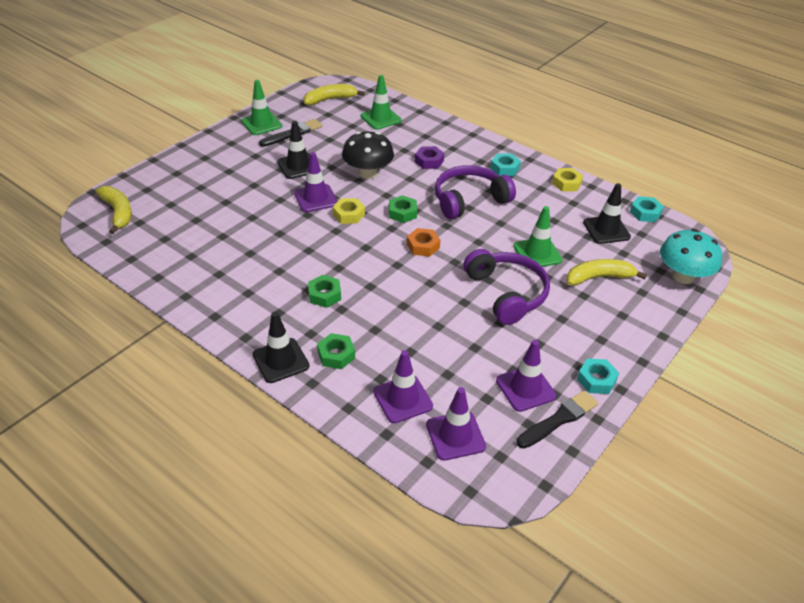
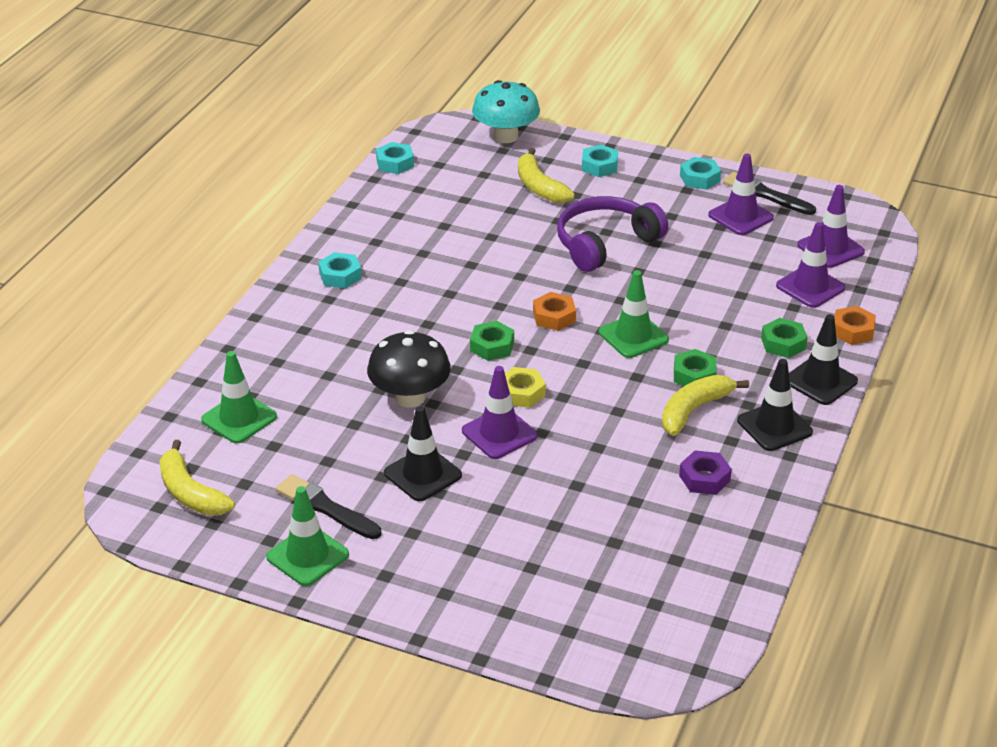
camera: 105 degrees left, 5 degrees down
yellow banana [96,186,132,234] -> yellow banana moved to [662,375,749,436]
purple nut [415,146,444,169] -> purple nut moved to [679,450,732,495]
purple headphones [435,165,516,219] -> none
green traffic cone [513,206,562,268] -> green traffic cone moved to [599,270,669,358]
yellow nut [552,168,584,192] -> none
black traffic cone [583,183,631,244] -> black traffic cone moved to [737,359,813,451]
none -> turquoise nut [582,145,618,177]
none -> orange nut [834,306,876,345]

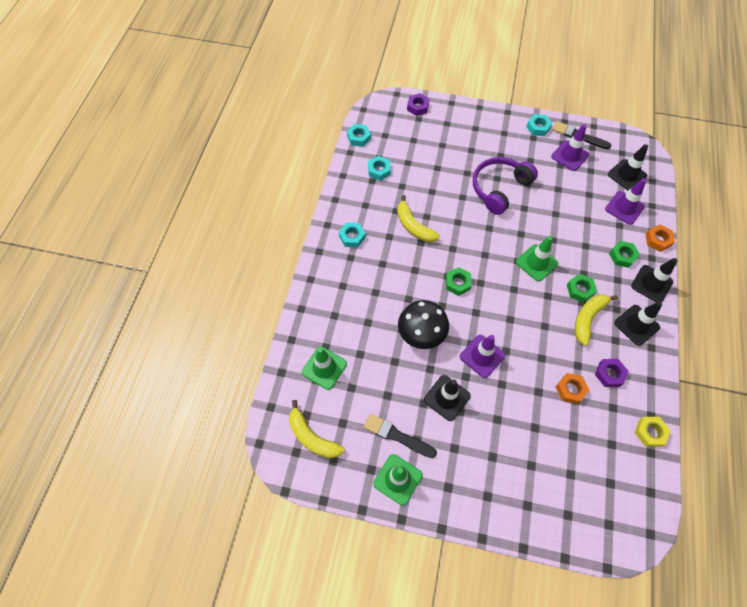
camera: 10 degrees left, 25 degrees up
turquoise mushroom [472,80,540,143] -> purple nut [407,93,429,116]
yellow nut [505,367,546,408] -> yellow nut moved to [634,417,671,447]
yellow banana [518,148,575,203] -> yellow banana moved to [397,195,440,242]
orange nut [533,292,576,331] -> orange nut moved to [556,373,589,404]
turquoise nut [582,145,618,177] -> turquoise nut moved to [368,156,391,181]
purple traffic cone [797,185,865,268] -> black traffic cone [608,144,648,190]

